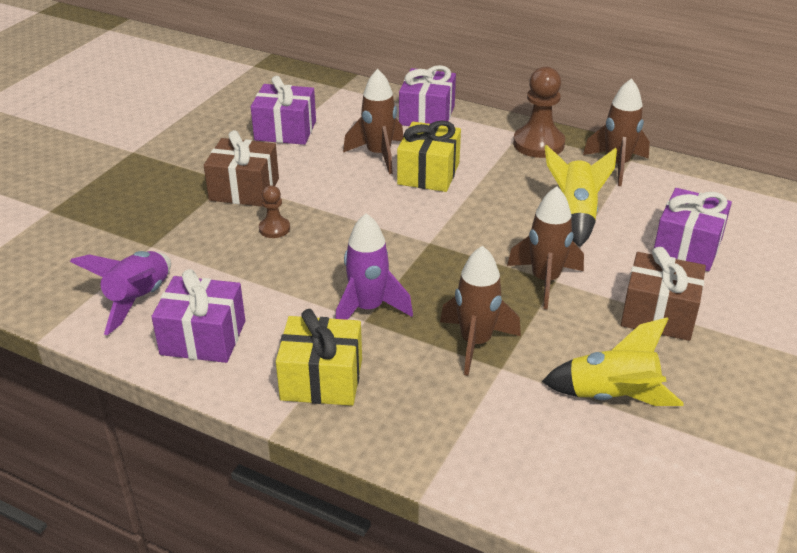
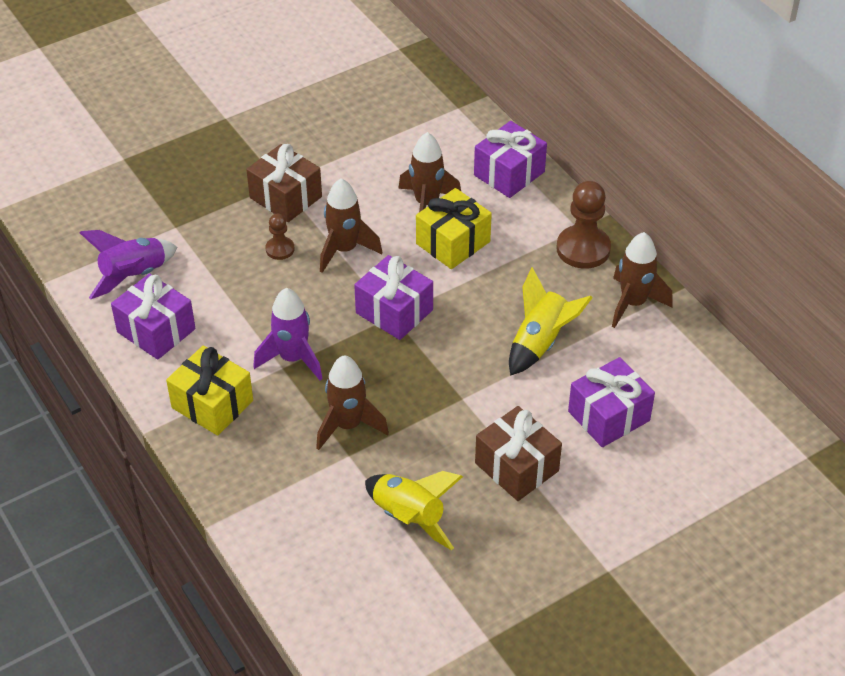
camera: 30 degrees right, 10 degrees up
purple gift [251,76,316,145] -> purple gift moved to [354,255,433,340]
brown rocket [507,186,584,309] -> brown rocket moved to [320,178,382,273]

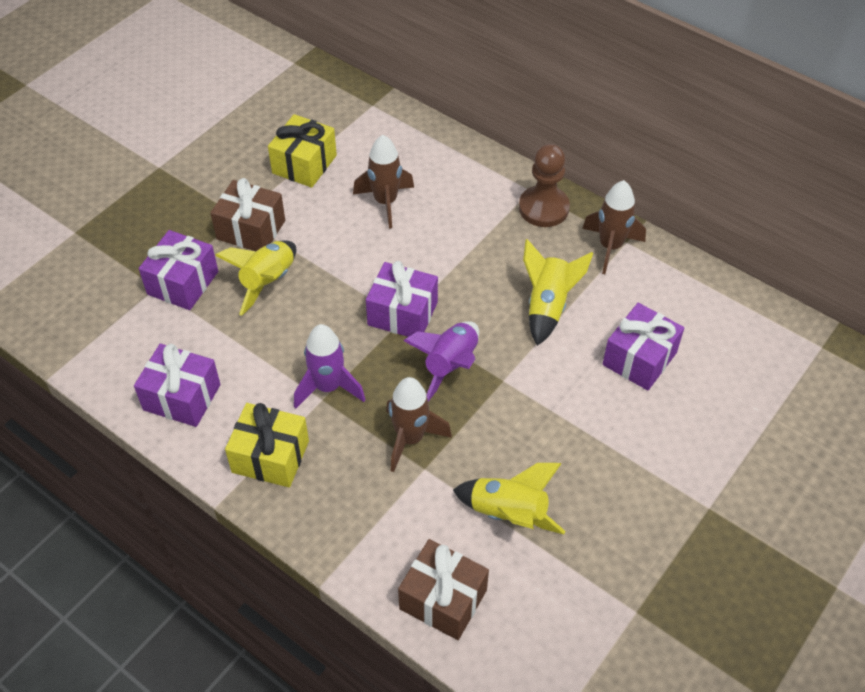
camera: 20 degrees left, 5 degrees up
purple rocket [79,230,177,299] -> purple rocket moved to [404,321,479,401]
brown pawn [266,214,294,260] -> yellow rocket [215,240,296,316]
brown rocket [320,178,382,273] -> none
yellow gift [416,188,492,269] -> yellow gift moved to [268,114,337,188]
purple gift [474,121,547,198] -> purple gift moved to [139,230,218,310]
brown gift [475,406,562,501] -> brown gift moved to [398,539,489,640]

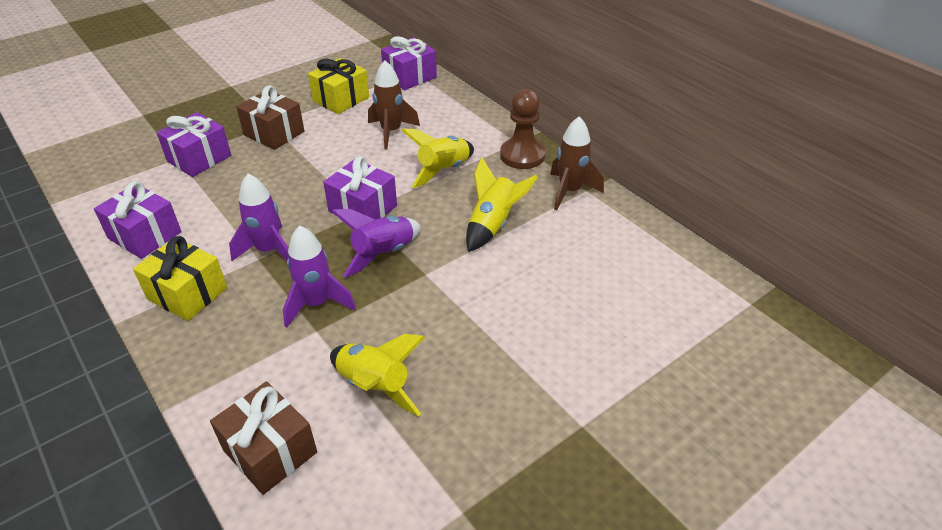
camera: 15 degrees right, 10 degrees down
yellow rocket [215,240,296,316] -> yellow rocket moved to [401,128,474,188]
brown rocket [386,377,452,472] -> purple rocket [283,226,356,328]
purple gift [603,303,684,390] -> purple gift moved to [381,36,437,90]

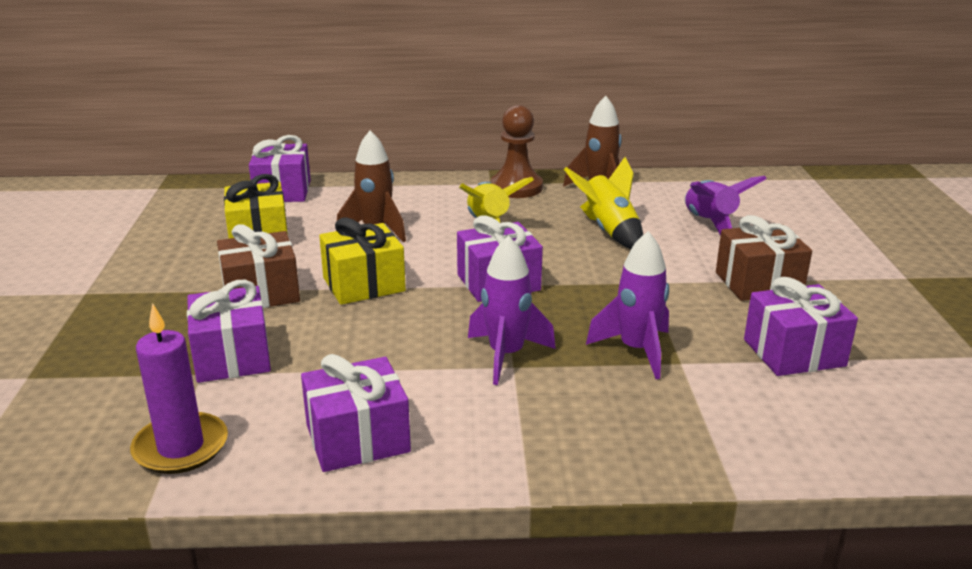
camera: 55 degrees left, 15 degrees down
yellow gift [133,236,227,321] -> yellow gift moved to [319,218,406,305]
brown gift [210,382,317,495] -> brown gift moved to [716,215,812,301]
yellow rocket [330,334,425,417] -> purple gift [744,277,858,376]
purple rocket [331,209,421,278] -> purple rocket moved to [684,176,767,235]
none -> purple candle [130,303,228,474]

